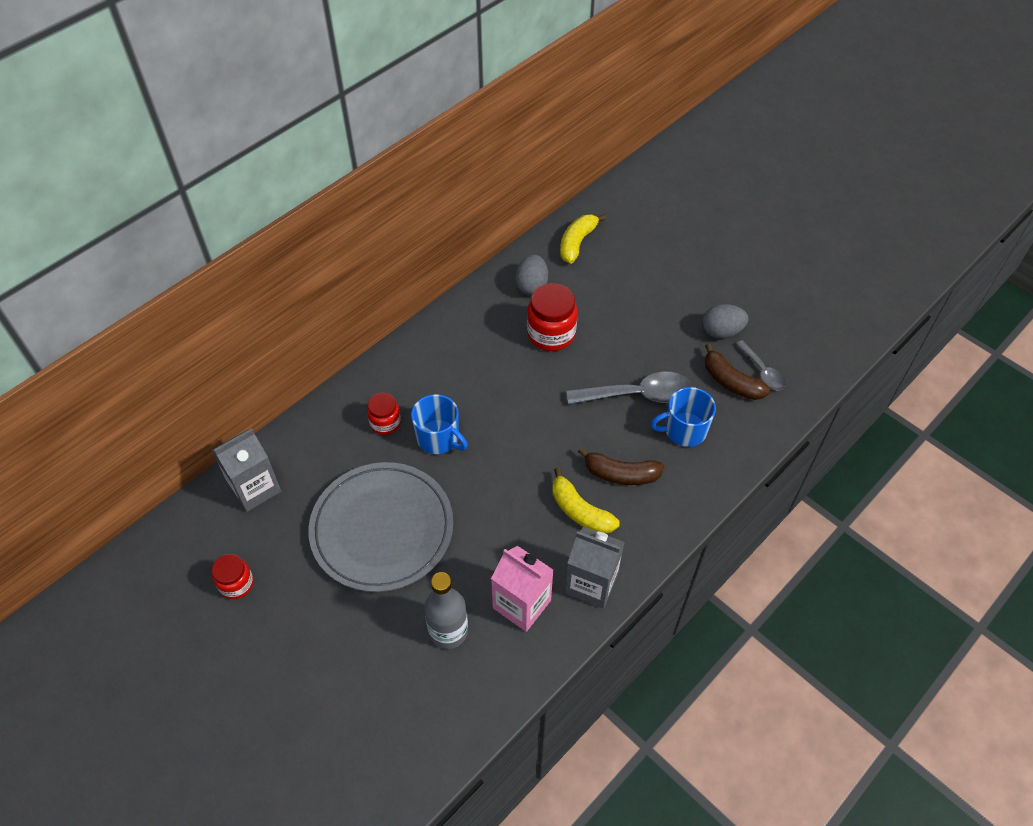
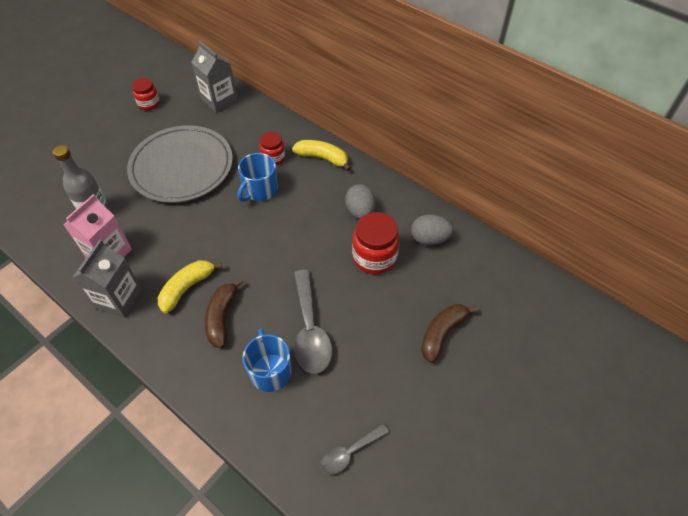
camera: 85 degrees right, 0 degrees up
yellow banana [560,214,606,264] -> yellow banana moved to [292,140,351,171]
grey egg [702,304,748,339] -> grey egg moved to [345,184,376,219]
brown banana [705,343,771,400] -> brown banana moved to [421,304,478,363]

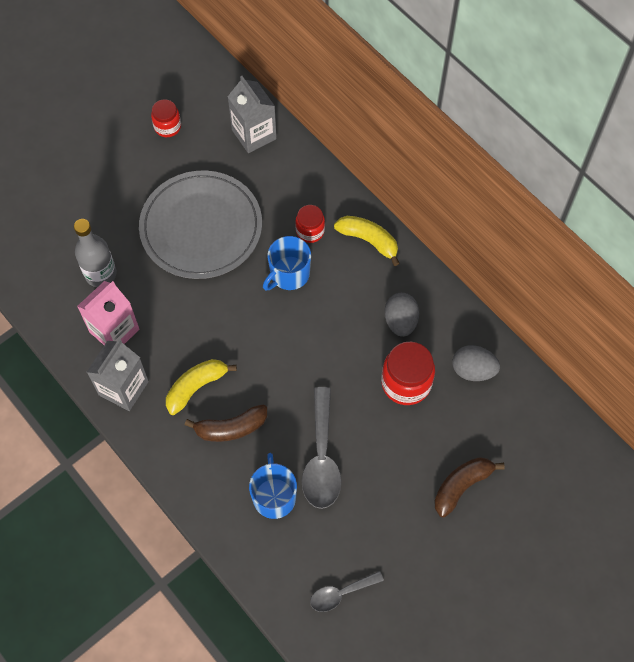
camera: 10 degrees right, 10 degrees up
brown banana [205,278,243,348] -> brown banana turned 120 degrees counterclockwise [185,404,267,442]

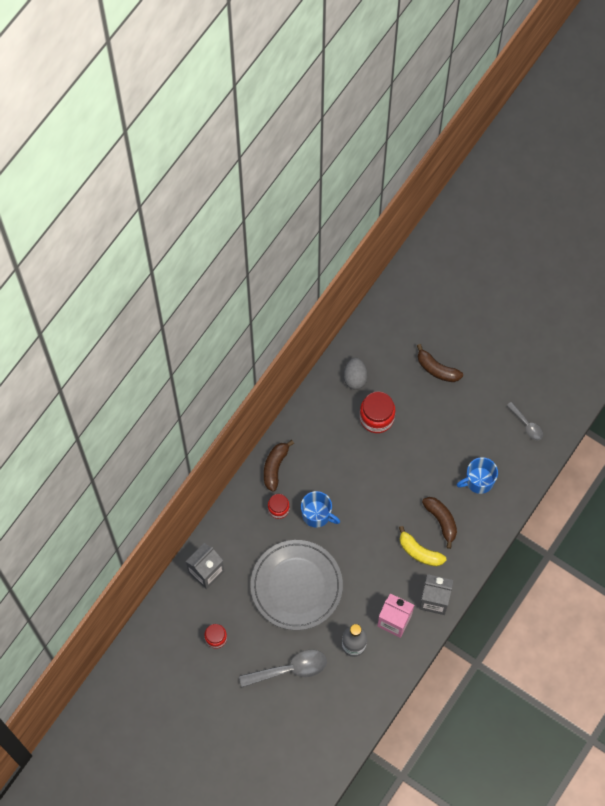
camera: 105 degrees left, 5 degrees up
grey spoon [302,387,342,509] -> grey spoon moved to [239,650,327,687]
yellow banana [334,216,400,266] -> brown banana [264,440,294,492]
grey egg [384,293,419,337] -> none

